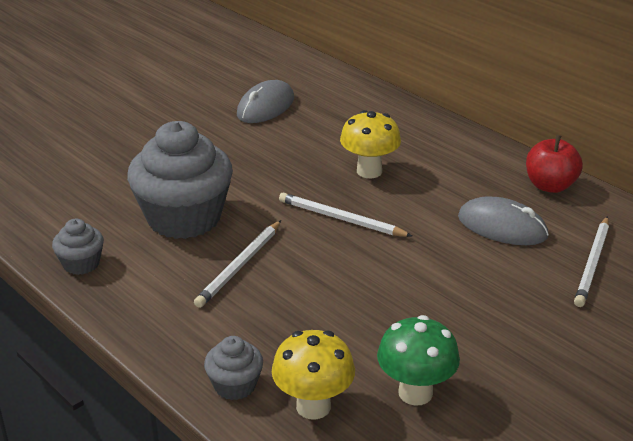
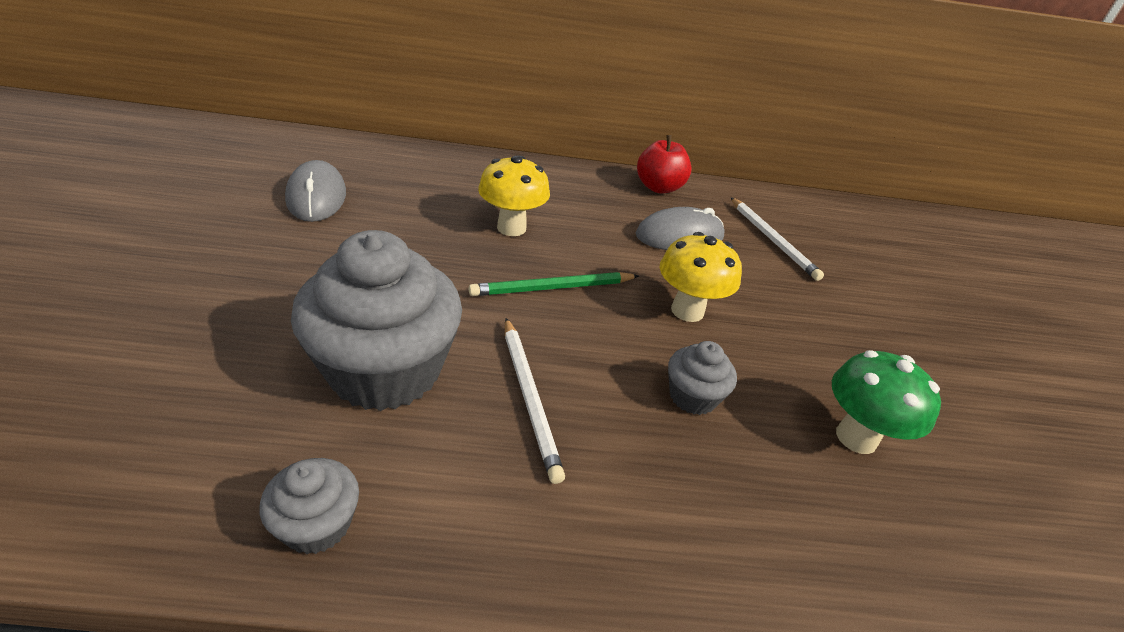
camera: 50 degrees left, 5 degrees up
grey cupcake [204,336,263,400] -> grey cupcake moved to [668,341,737,415]
yellow mushroom [272,330,355,419] -> yellow mushroom moved to [660,232,742,322]
white pencil [279,193,412,237] -> green pencil [469,272,639,296]

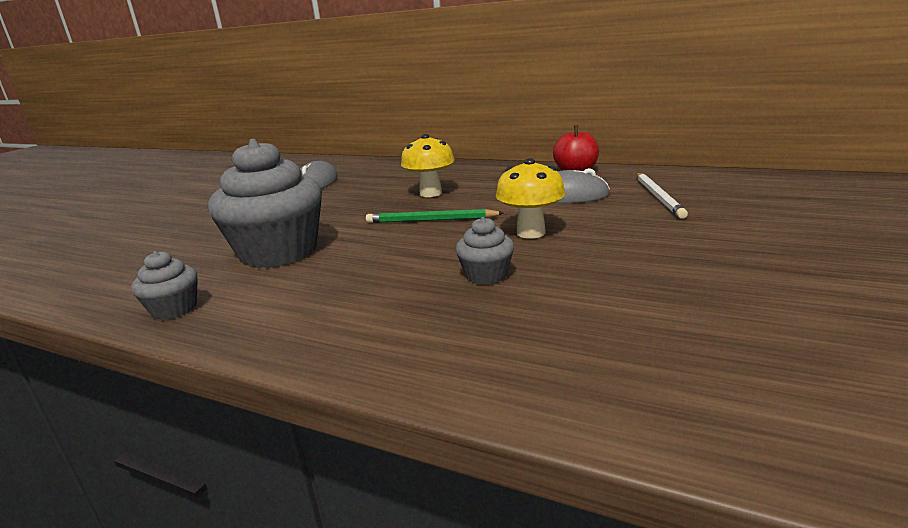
camera: 30 degrees right, 15 degrees down
white pencil [505,318,565,484] -> none
green mushroom [832,350,941,454] -> none

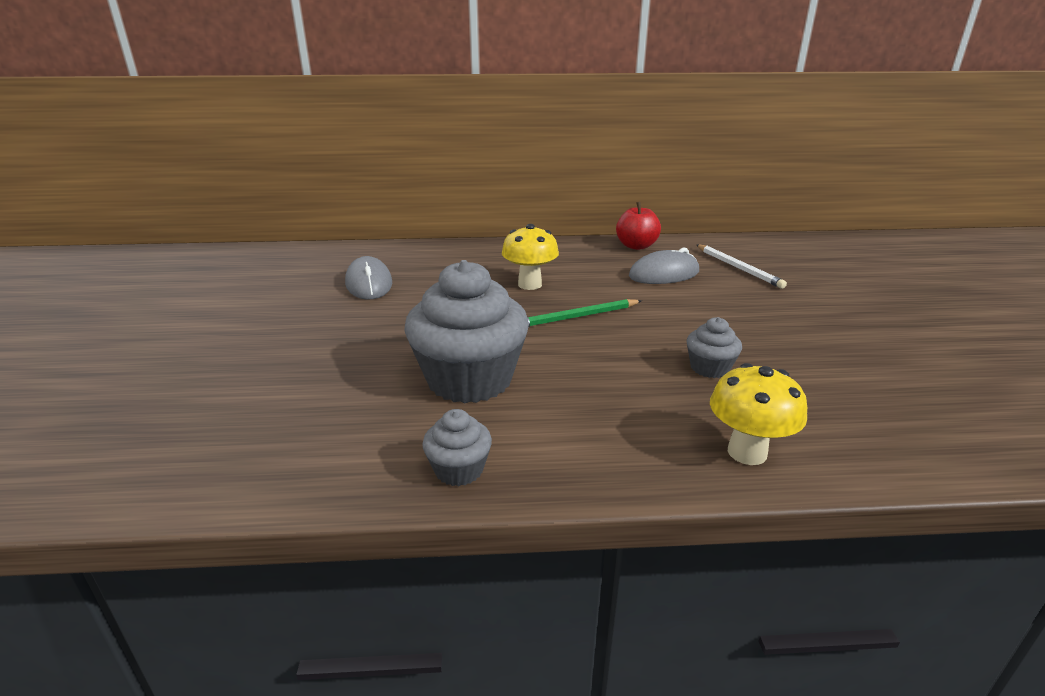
camera: 30 degrees left, 5 degrees up
yellow mushroom [496,158,566,239] -> yellow mushroom moved to [710,363,807,465]

